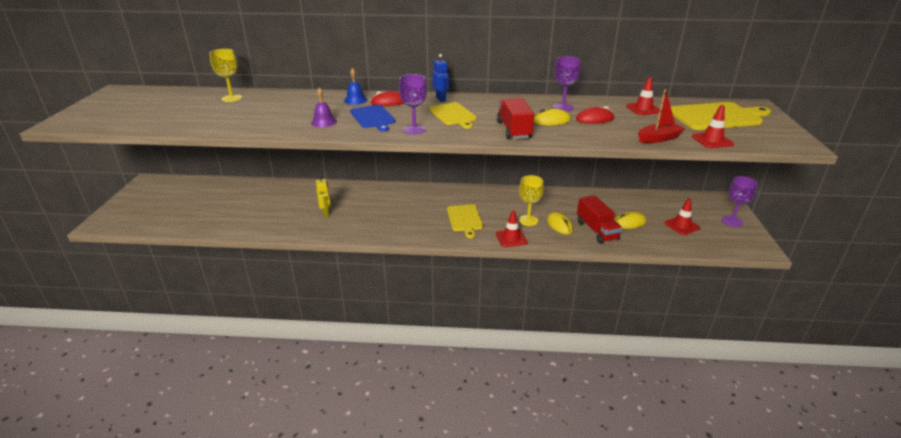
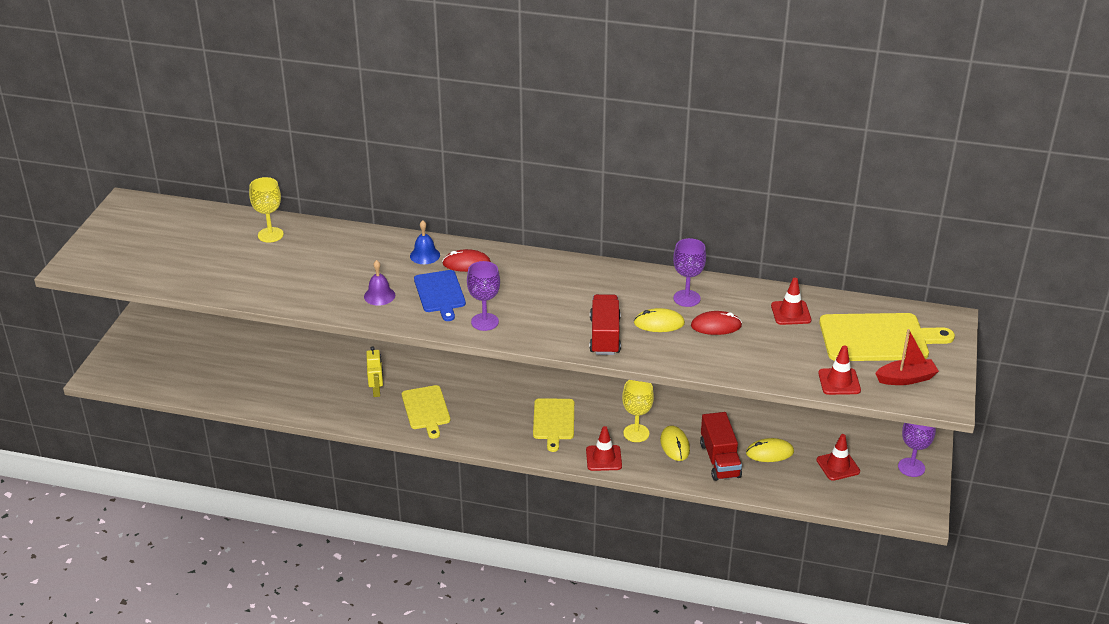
camera: 10 degrees right, 5 degrees up
yellow cutting board [429,102,477,129] -> yellow cutting board moved to [402,385,450,439]
blue robot [433,54,449,102] -> none
red boat [638,89,685,143] -> red boat moved to [875,329,939,385]

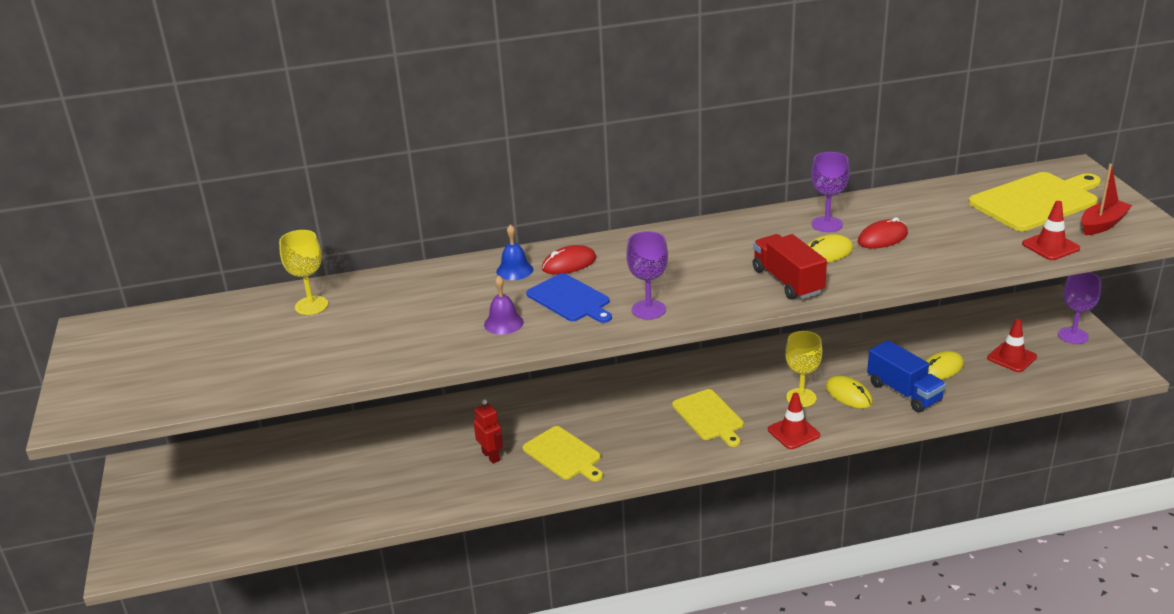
camera: 25 degrees left, 5 degrees down
yellow robot [366,346,383,397] -> red robot [474,399,503,464]
red truck [700,412,742,481] -> blue truck [867,340,946,412]
red traffic cone [771,278,811,325] -> none

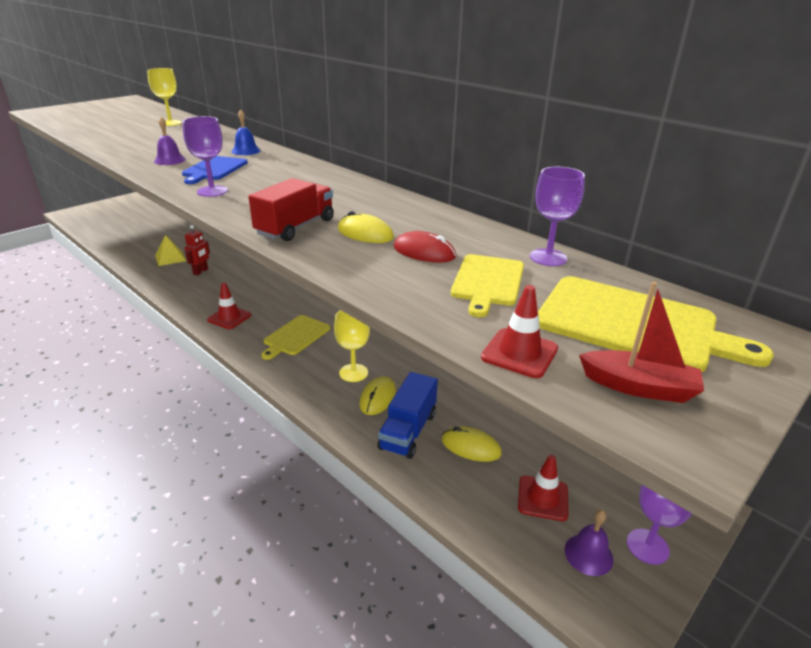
camera: 55 degrees right, 0 degrees up
yellow cutting board [523,426,603,481] -> yellow cutting board moved to [451,254,524,317]
red mouse [542,245,596,274] -> none
red traffic cone [768,392,820,449] -> red traffic cone moved to [207,283,251,329]
purple goblet [811,152,850,232] -> purple goblet moved to [530,167,585,266]
none -> yellow pyramid [155,235,186,266]
none -> purple bell [564,510,613,576]

